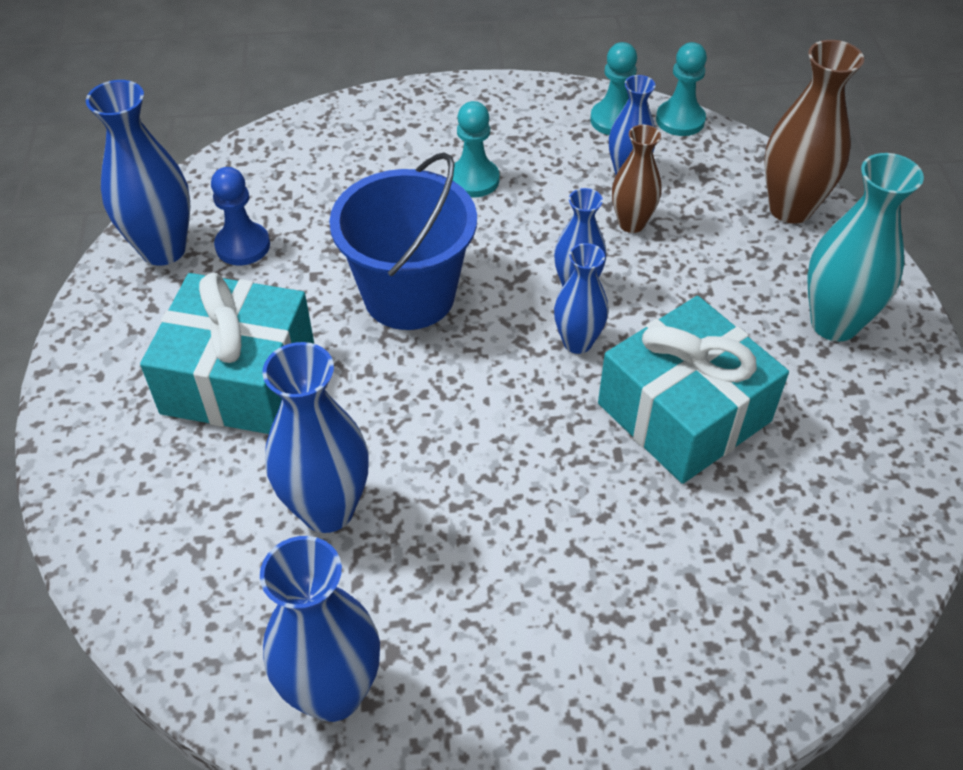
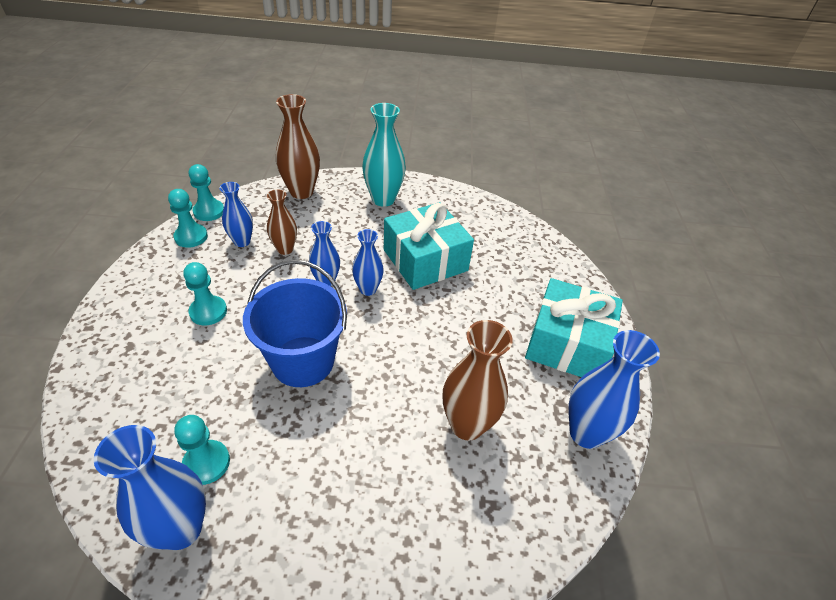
camera: 85 degrees left, 5 degrees down
turquoise gift [140,273,314,434] -> turquoise gift moved to [525,278,623,377]
blue pawn [211,167,270,265] -> turquoise pawn [174,415,230,485]
blue vase [262,342,369,533] -> brown vase [443,320,513,441]

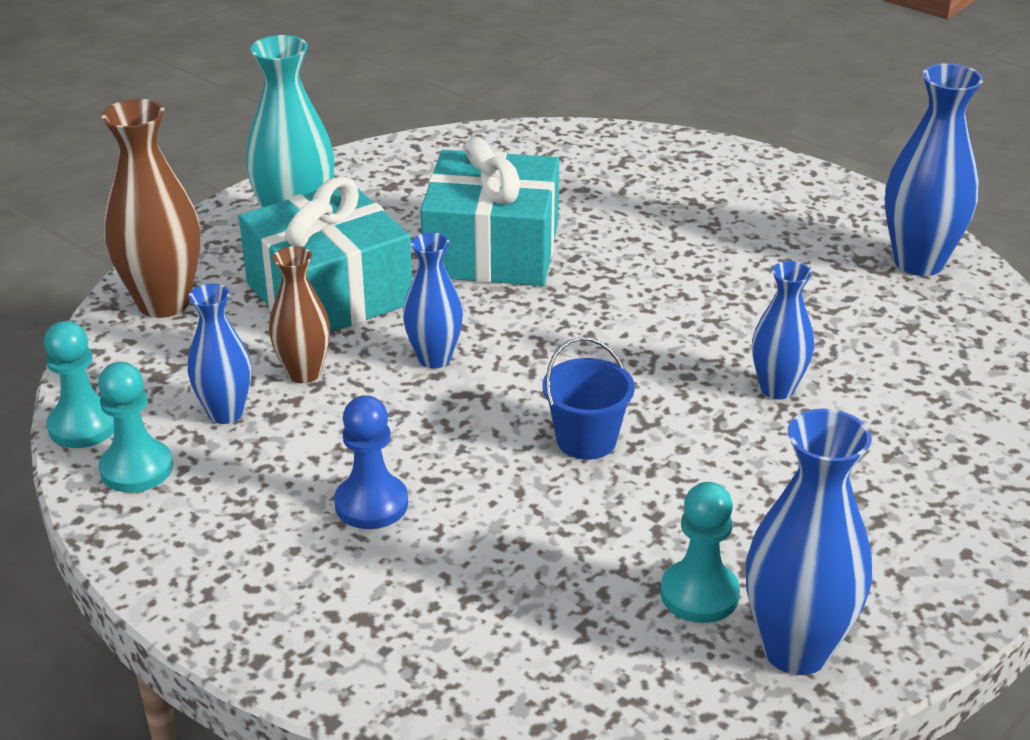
camera: 50 degrees left, 10 degrees down
turquoise pawn [183,262,227,326] -> blue pawn [334,395,408,529]
blue bucket [243,260,347,387] -> blue bucket [542,337,635,460], size x0.53
blue vase [352,229,384,296] -> blue vase moved to [752,261,814,399]
brown vase [443,320,513,441] -> none
turquoise gift [525,278,623,377] -> turquoise gift moved to [239,177,412,333]

